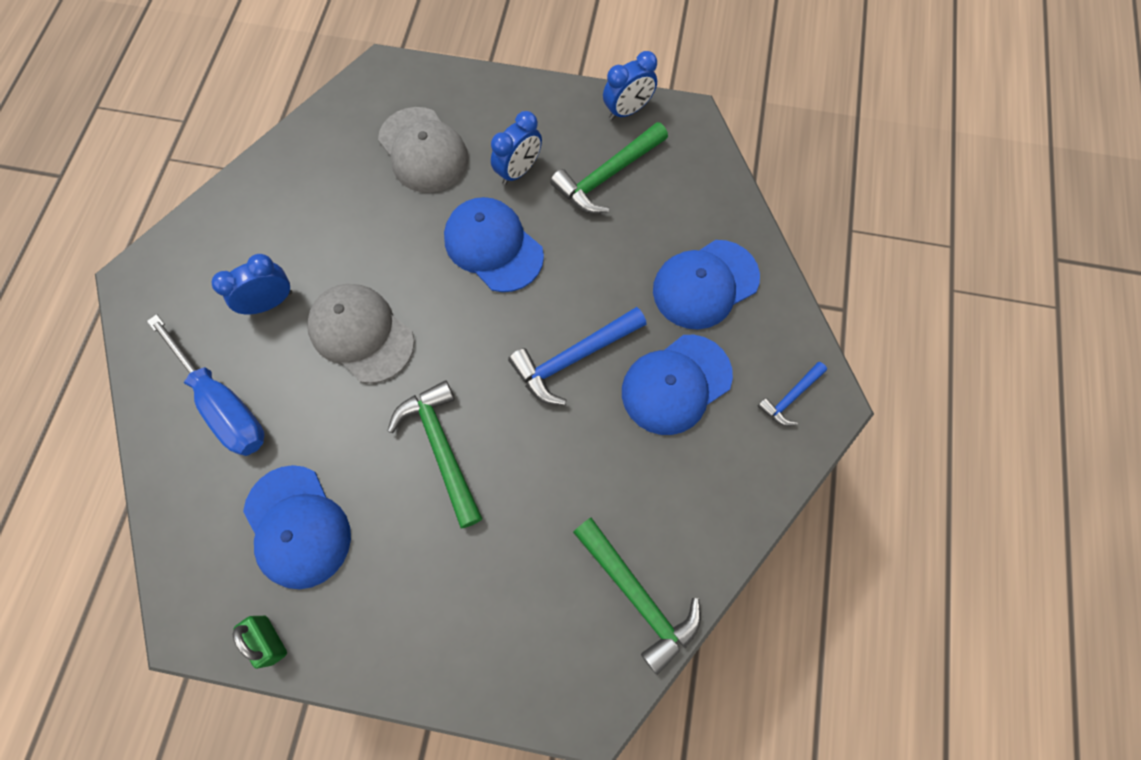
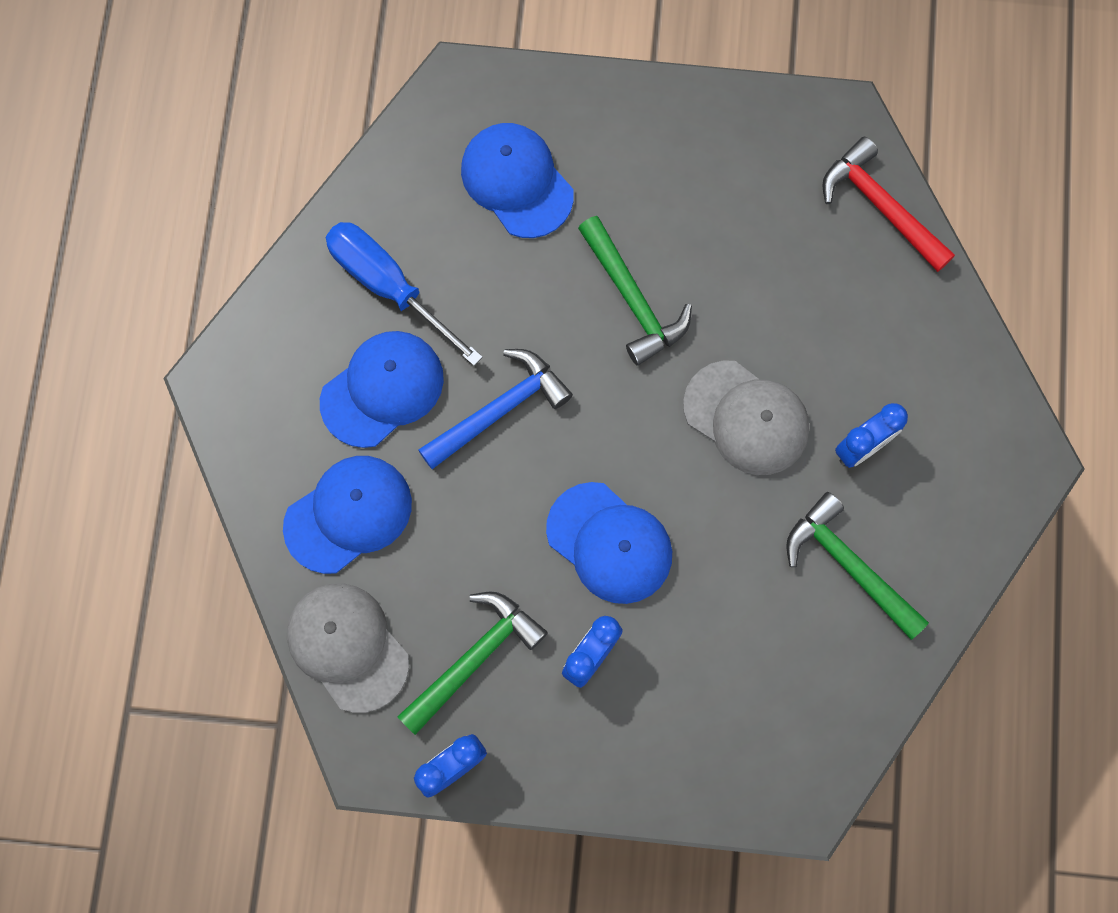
camera: 175 degrees right, 5 degrees up
blue screwdriver [147,314,265,456] -> blue screwdriver moved to [326,222,483,366]
green padlock [232,616,287,669] -> none
blue cap [243,465,351,589] -> blue cap moved to [461,123,574,238]
grey cap [378,107,469,193] -> grey cap moved to [287,583,409,713]
green hammer [573,518,701,675] -> green hammer moved to [786,492,929,640]
blue hammer [758,362,827,426] -> none
none -> red hammer [822,137,955,272]

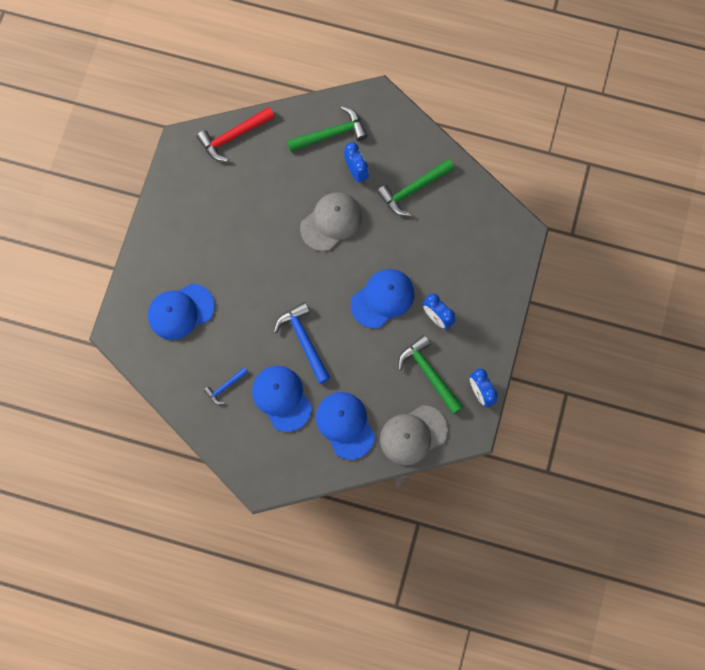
camera: 80 degrees left, 0 degrees up
blue screwdriver [326,222,483,366] -> blue hammer [204,367,248,404]
green hammer [578,216,692,366] -> green hammer moved to [287,106,368,152]

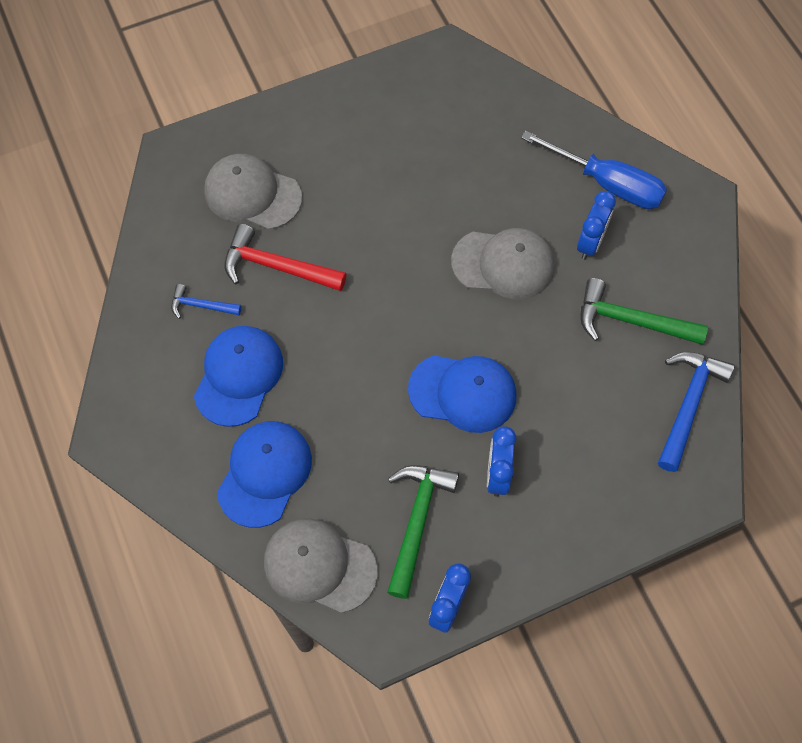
camera: 50 degrees right, 10 degrees down
blue cap [148,283,215,340] -> grey cap [204,154,302,230]
red hammer [196,107,275,162] -> red hammer moved to [224,224,347,291]
blue hammer [274,302,330,384] -> blue hammer moved to [658,352,735,472]
green hammer [287,106,368,152] -> blue screwdriver [521,131,667,209]

